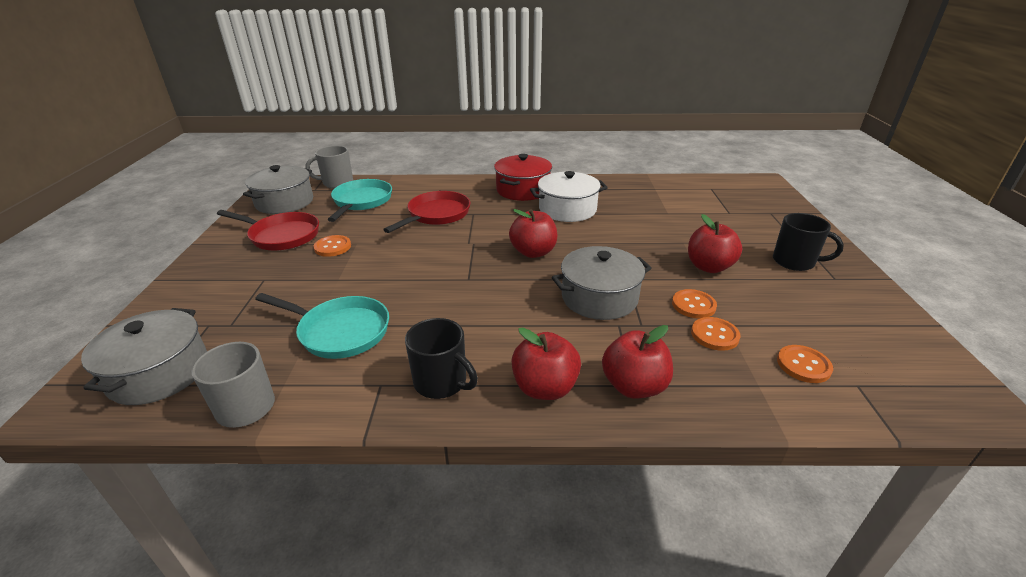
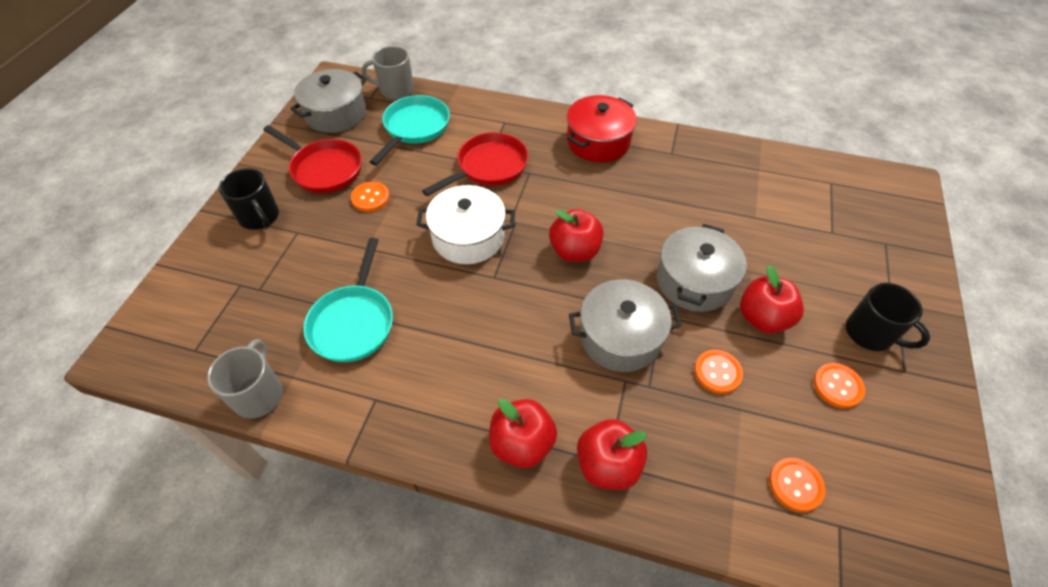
camera: 15 degrees right, 20 degrees up
grey pot [81,308,207,405] -> grey pot moved to [657,224,747,312]
turquoise pan [255,293,389,359] -> turquoise pan turned 60 degrees clockwise [303,238,393,362]
black mug [405,318,478,399] -> black mug moved to [219,168,279,230]
white pot [530,171,608,222] -> white pot moved to [416,185,515,264]
orange button [691,317,741,351] -> orange button moved to [813,363,865,408]

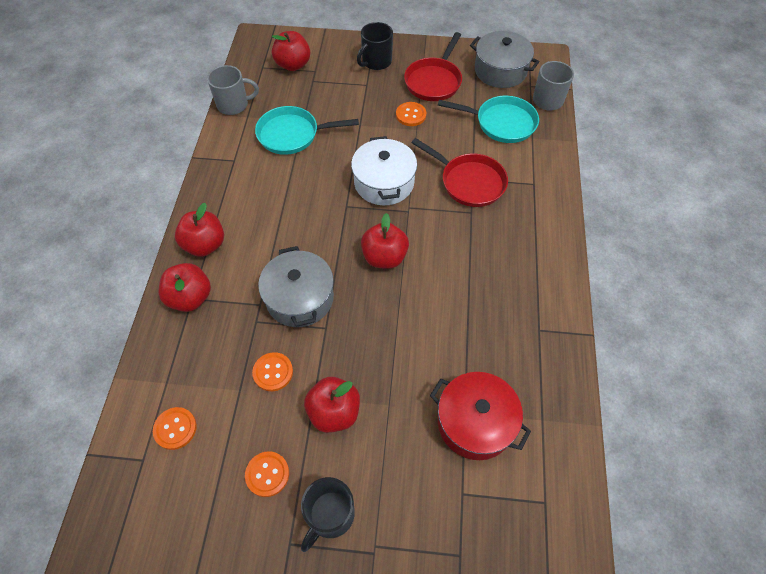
camera: 80 degrees right, 5 degrees up
red pot [567,95,637,162] -> red pot moved to [430,372,531,460]
grey pot [657,224,747,312] -> none
none -> red apple [272,31,310,71]

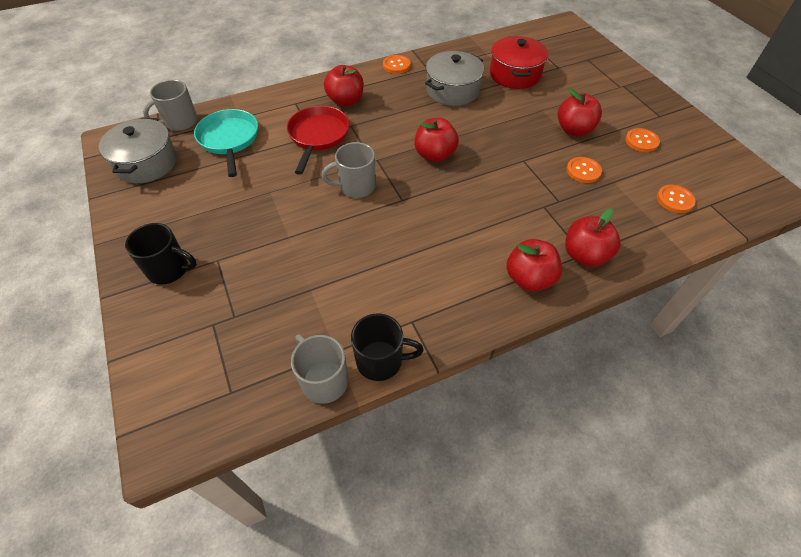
camera: 120 degrees left, 5 degrees down
turquoise pan [255,106,359,155] -> none
grey pot [258,246,334,327] -> grey pot moved to [425,51,484,106]
red apple [272,31,310,71] -> red apple moved to [324,65,364,107]
black mug [301,477,355,552] -> black mug moved to [351,313,424,381]
white pot [351,136,417,205] -> grey mug [322,142,376,198]
orange button [396,102,426,126] -> orange button moved to [383,55,410,74]
red pan [404,32,462,101] -> none

